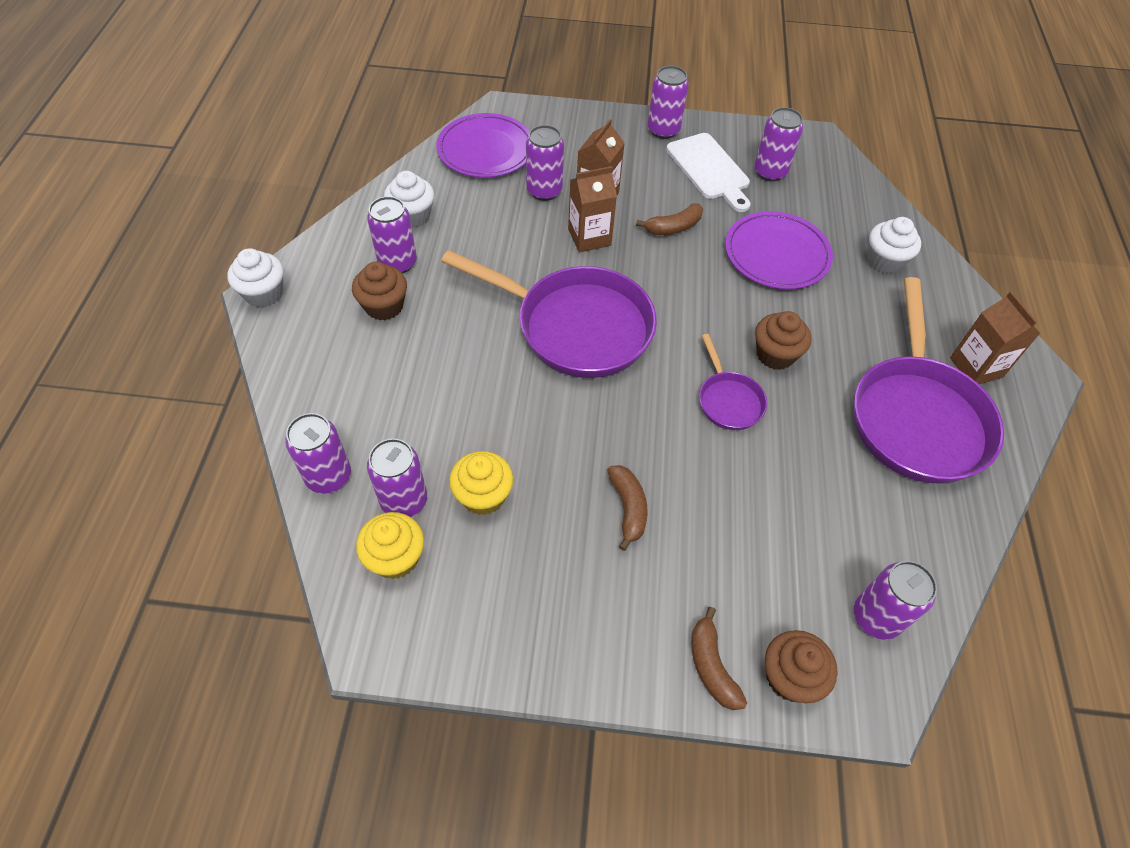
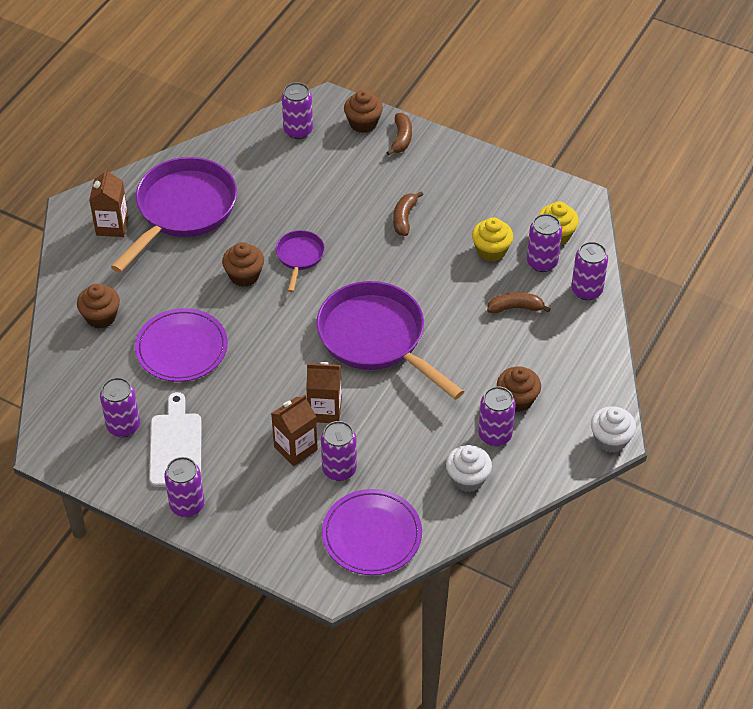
camera: 155 degrees left, 5 degrees down
brown banana [636,203,703,235] -> brown banana moved to [487,292,551,314]
white cupcake [867,217,921,274] -> brown cupcake [77,284,120,329]

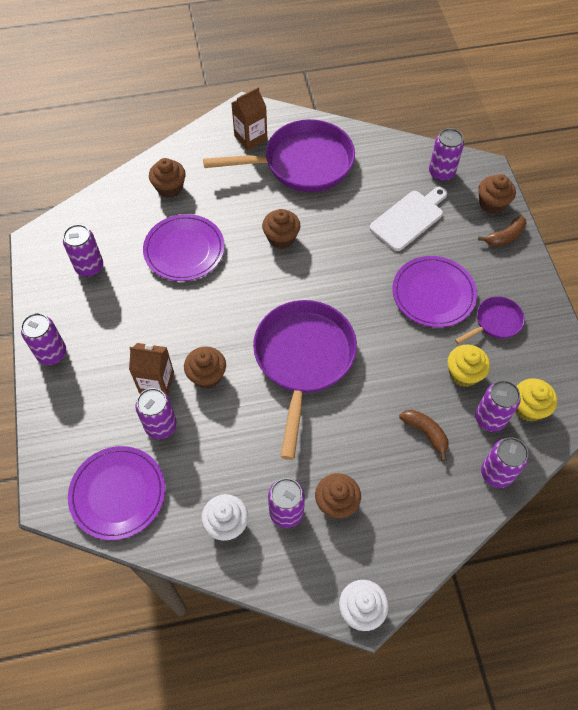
camera: 50 degrees right, 10 degrees up
white cutting board [149,392,202,487] -> white cutting board moved to [369,187,447,251]
purple pan [276,230,325,292] -> purple pan moved to [455,296,525,344]
brown carton [306,362,342,423] -> brown cupcake [184,346,226,389]
brown banana [393,191,423,236] -> purple plate [392,256,477,327]

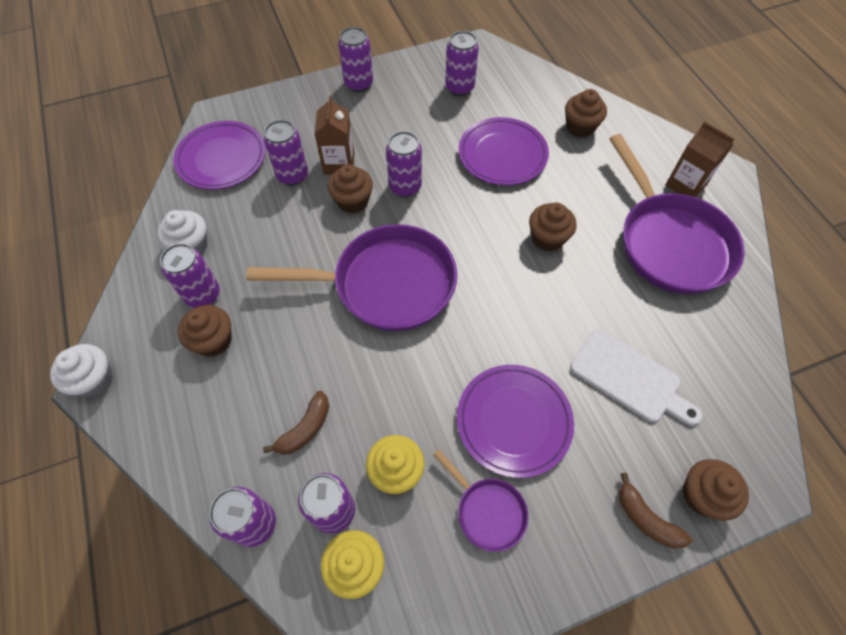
camera: 80 degrees right, 0 degrees up
purple can [429,128,464,181] -> purple can moved to [386,131,422,197]

